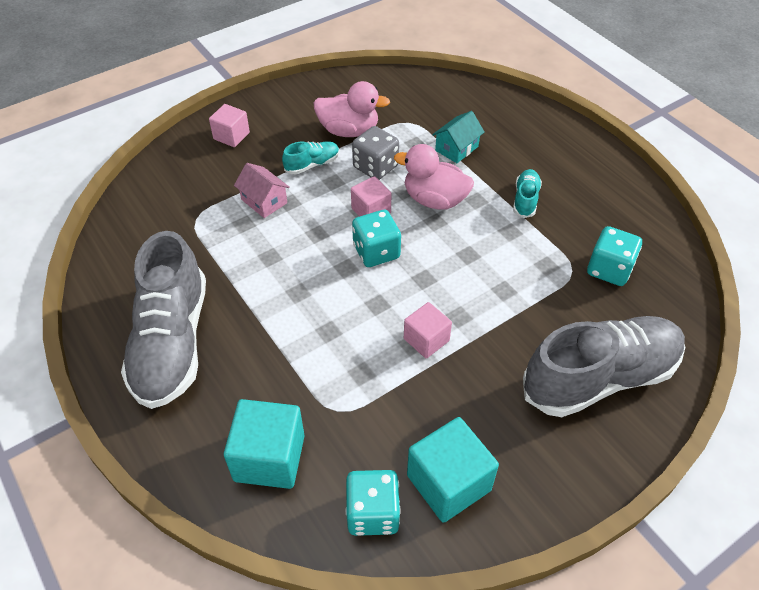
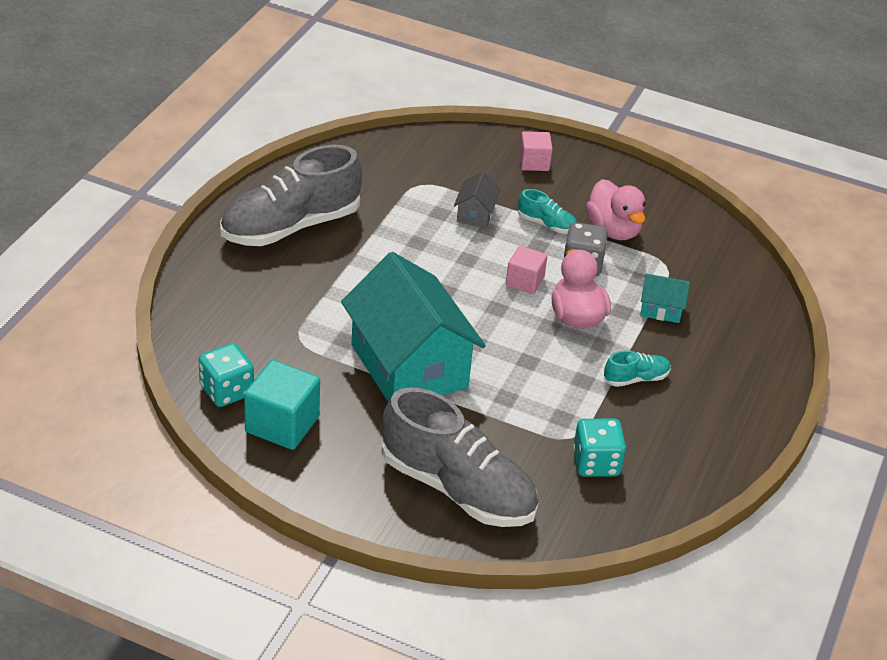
camera: 55 degrees right, 10 degrees down
turquoise cube [224,399,304,489] -> none
pink house [234,163,290,218] -> grey house [454,171,501,228]
turquoise dice [352,210,401,267] -> none
pink cube [404,302,452,358] -> turquoise house [341,252,486,402]

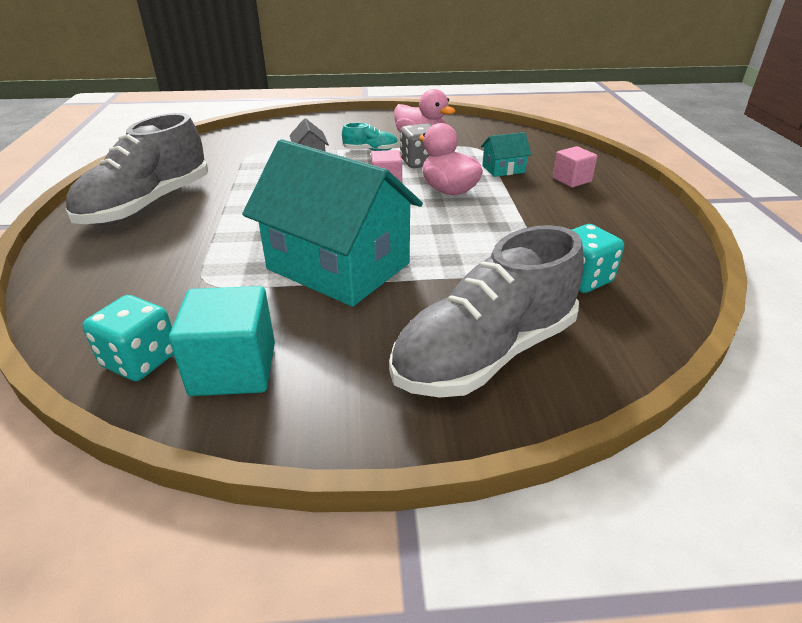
camera: 25 degrees left, 5 degrees down
grey shoe [382,387,538,527] -> grey shoe turned 135 degrees clockwise [389,225,584,398]
pink cube [519,131,553,171] -> pink cube moved to [552,146,597,187]
turquoise shoe [604,350,671,387] -> none

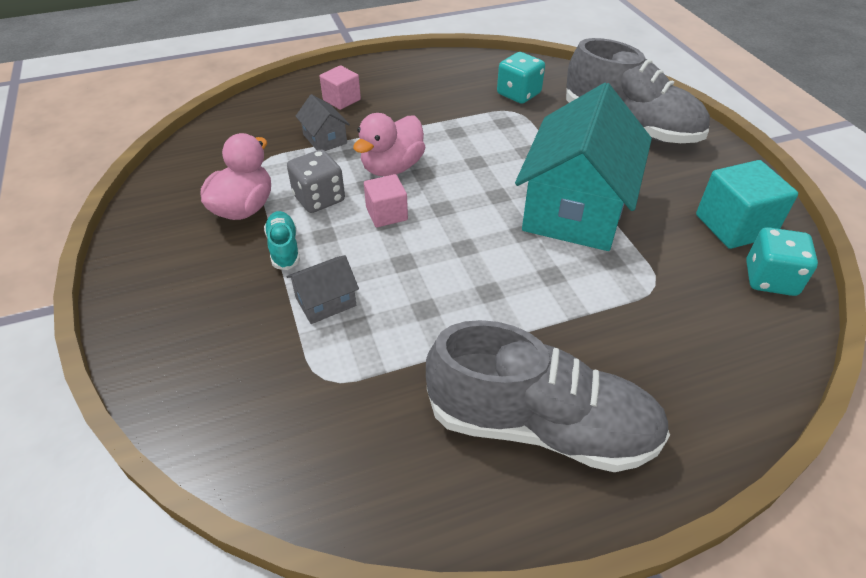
camera: 105 degrees left, 10 degrees up
turquoise house [481,132,532,177] -> grey house [295,94,350,151]

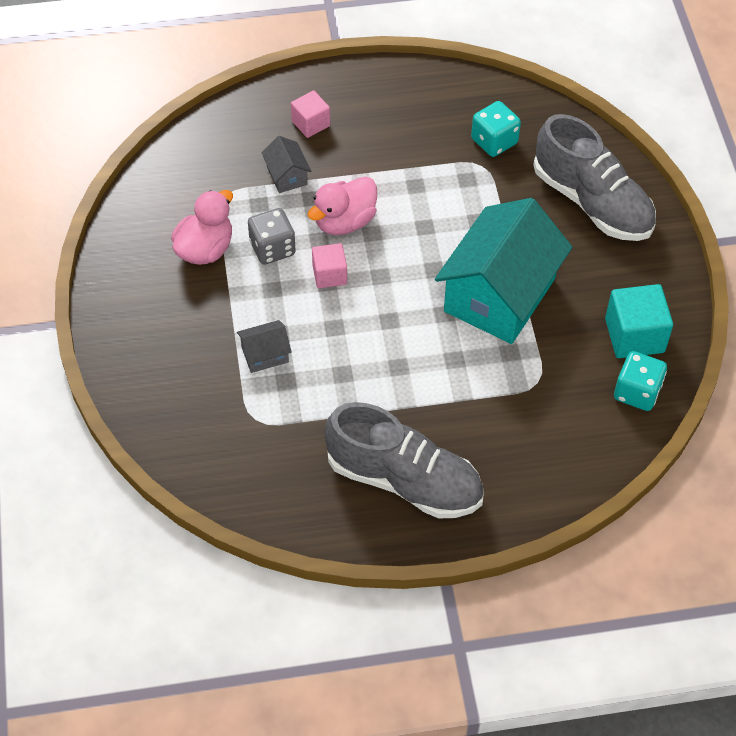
camera: 10 degrees right, 10 degrees up
turquoise shoe [264,211,300,270] -> none

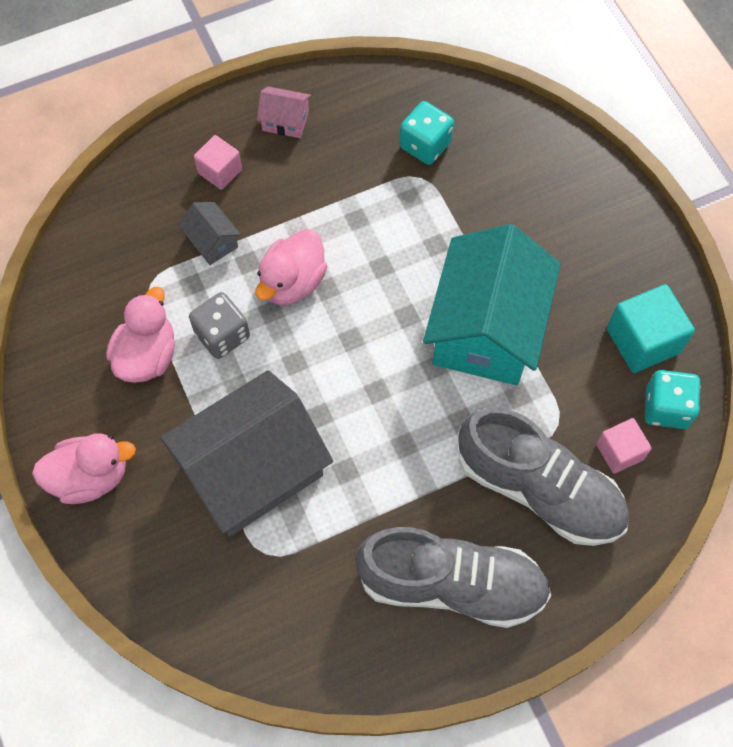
camera: 15 degrees left, 10 degrees up
grey house [237,320,292,373] -> grey house [160,370,333,536], size x2.42
pink cube [312,243,347,288] -> pink cube moved to [596,418,652,474]
grey shoe [533,114,656,241] -> grey shoe moved to [458,407,629,546]
none -> pink duck [32,433,136,504]
none -> pink house [257,86,311,138]

